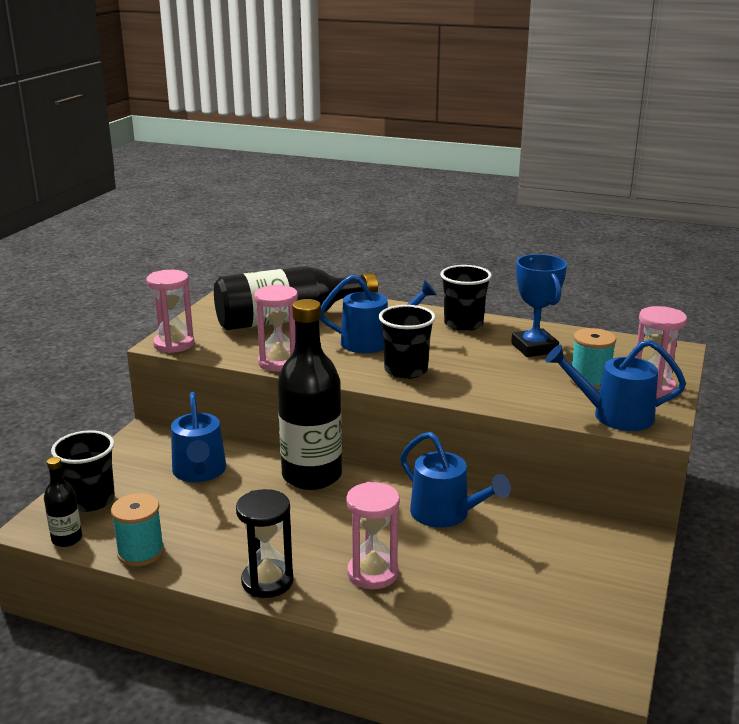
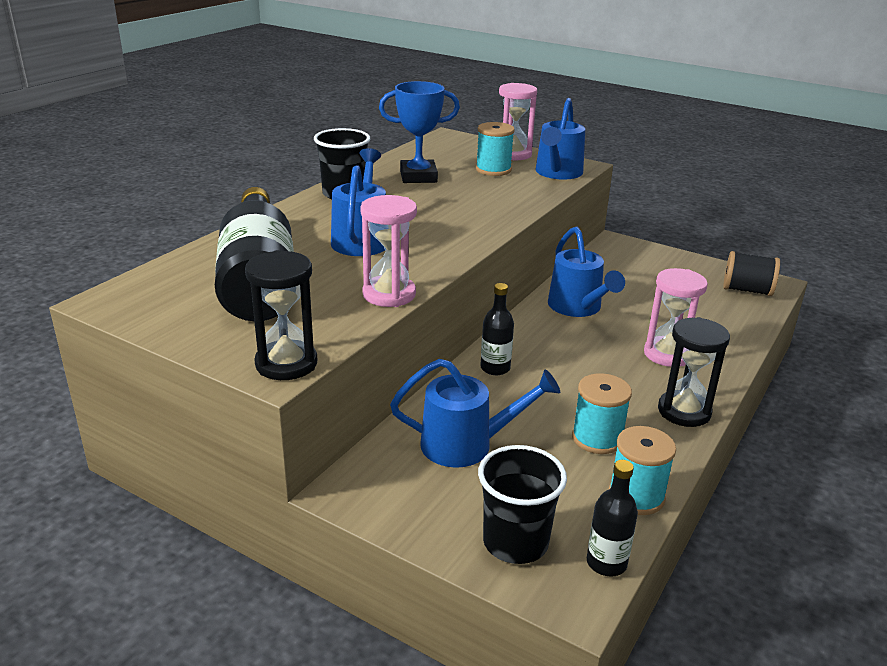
camera: 80 degrees left, 5 degrees up
pink hourglass [146,270,195,353] -> black hourglass [245,250,317,380]
black bottle [278,299,342,490] -> black bottle [480,283,514,375], size x0.45
black cup [379,305,436,379] -> none
blue watering can [400,432,511,528] -> blue watering can turned 105 degrees clockwise [548,227,625,317]
none -> turquoise spool [572,373,632,454]
none -> black spool [723,251,780,296]

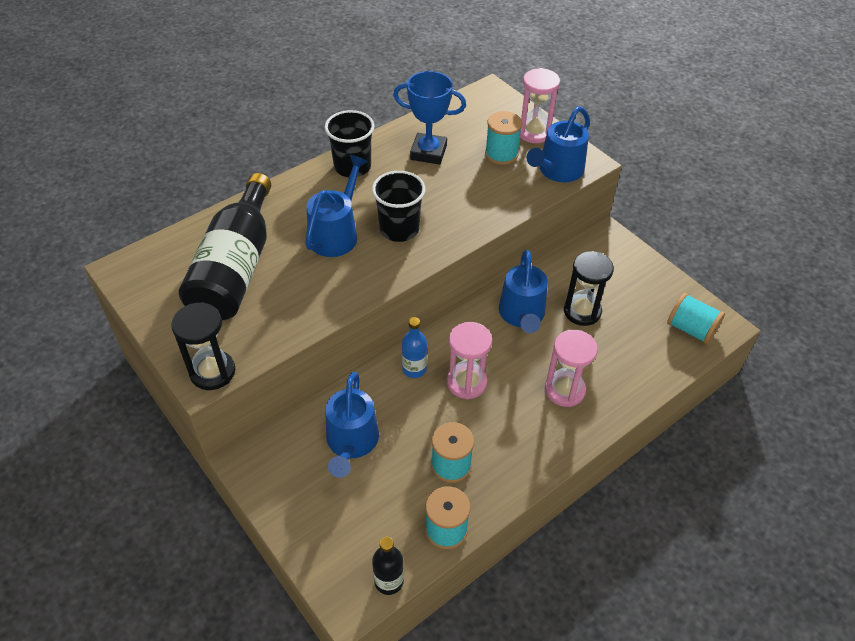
camera: 20 degrees right, 20 degrees up
pink hourglass [360,195,417,307] -> pink hourglass moved to [447,322,492,399]
blue watering can [390,359,560,468] -> blue watering can turned 75 degrees clockwise [325,372,379,478]
black cup [478,445,567,564] -> black cup moved to [372,171,425,242]
black bottle [480,283,514,375] -> blue bottle [402,317,427,378]
black hourglass [658,317,730,427] -> black hourglass moved to [564,251,614,326]
black spool [723,251,780,296] -> turquoise spool [667,293,725,344]

